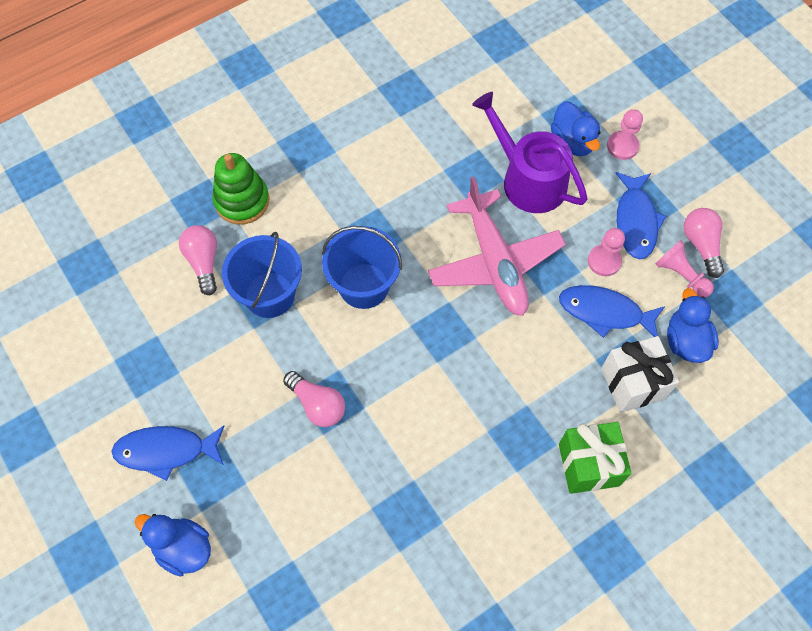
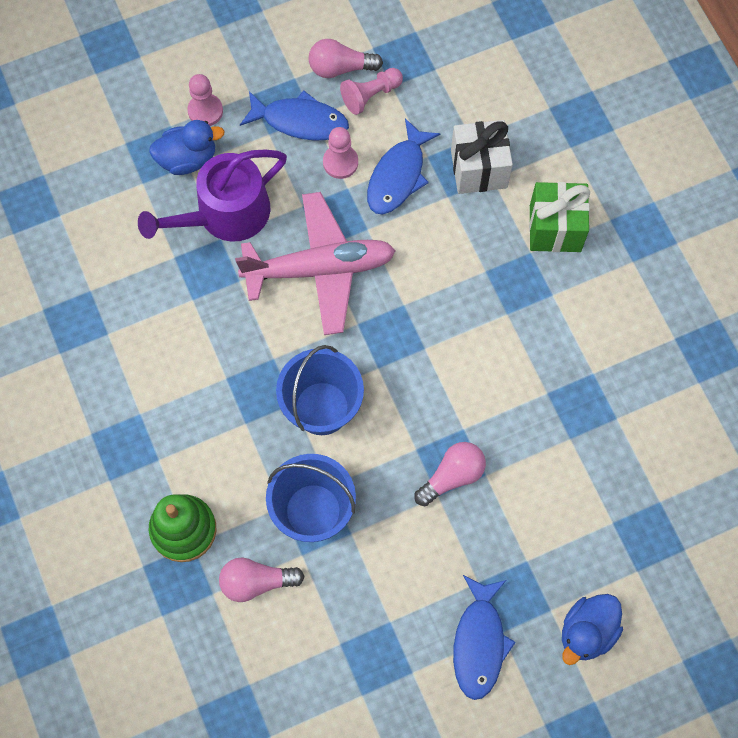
camera: 80 degrees left, 5 degrees up
blue duck [667,288,719,363] -> none

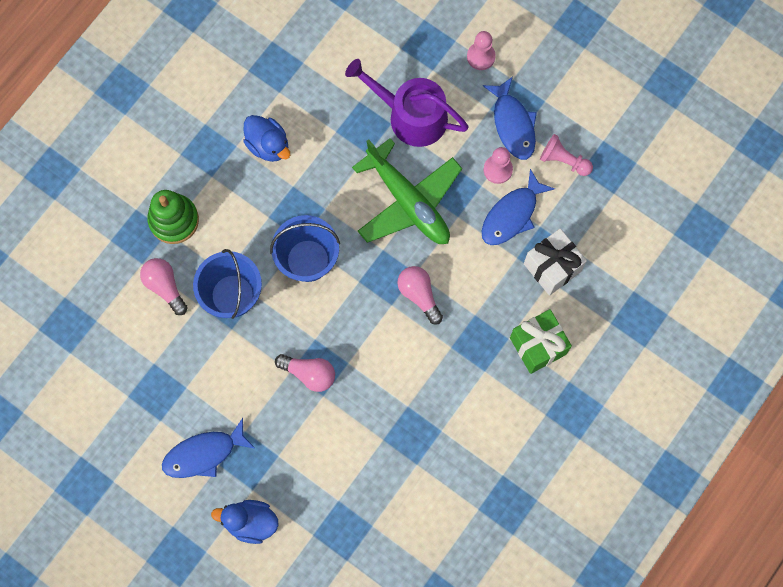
camera: 60 degrees right, 5 degrees up
blue duck [149,120,225,175] -> blue duck moved to [243,115,290,162]
pink plane [235,192,396,335] -> green plane [352,138,462,244]
pink light bulb [309,39,383,78] -> pink light bulb moved to [398,266,443,325]
blue fish [367,118,440,215] -> blue fish turned 45 degrees counterclockwise [482,169,555,245]

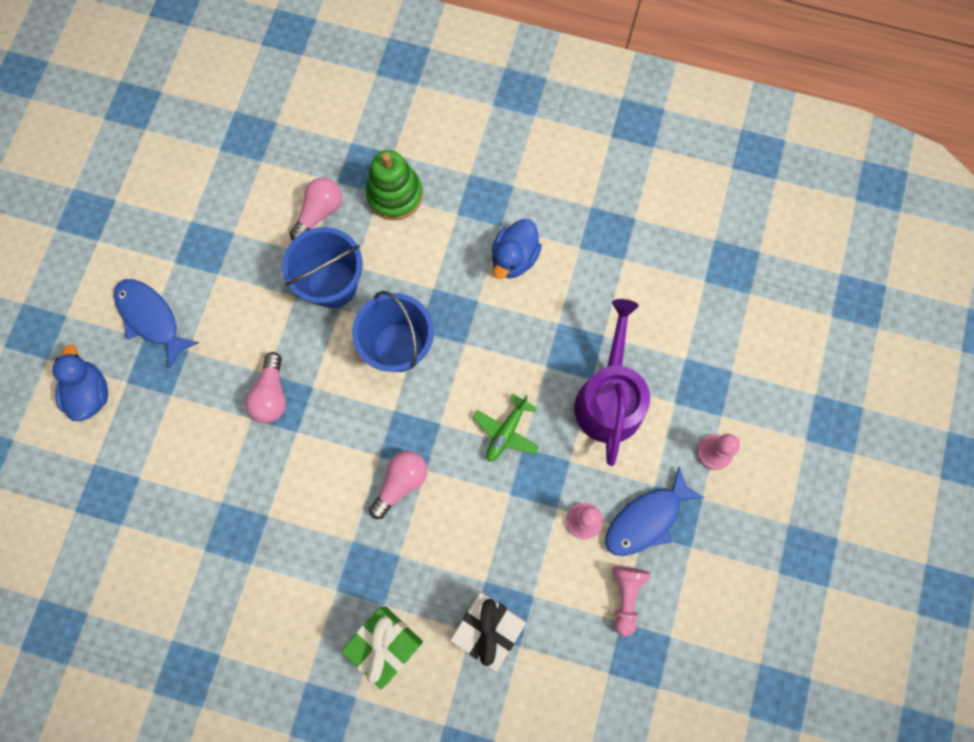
camera: 70 degrees right, 0 degrees up
green plane [352,138,462,244] -> green plane [473,394,540,462], size x0.49
blue fish [482,169,555,245] -> none

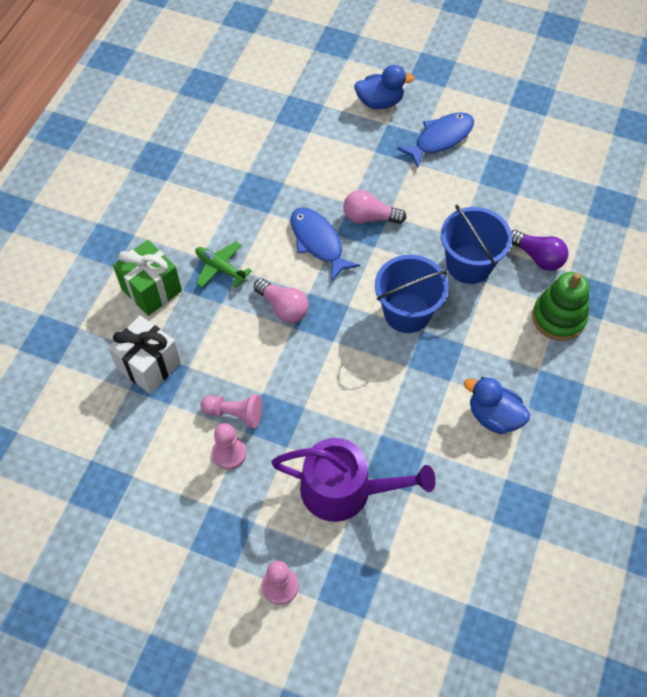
camera: 95 degrees right, 15 degrees down
pink light bulb [290,178,342,241] -> purple light bulb [511,230,568,271]
green plane [473,394,540,462] -> green plane moved to [195,241,252,288]
blue fish [605,467,705,556] -> blue fish moved to [291,207,360,281]
pink pawn [612,566,650,637] -> pink pawn moved to [200,394,262,429]

